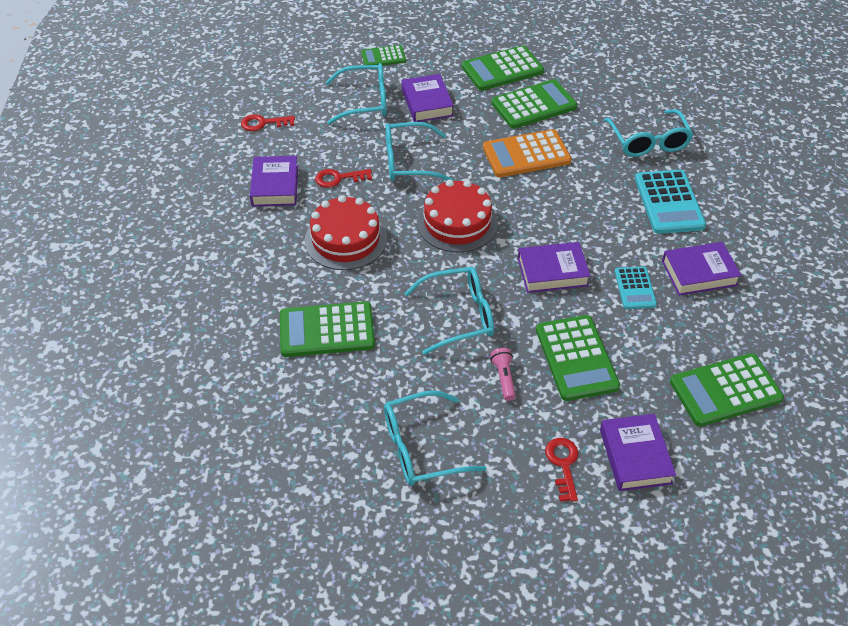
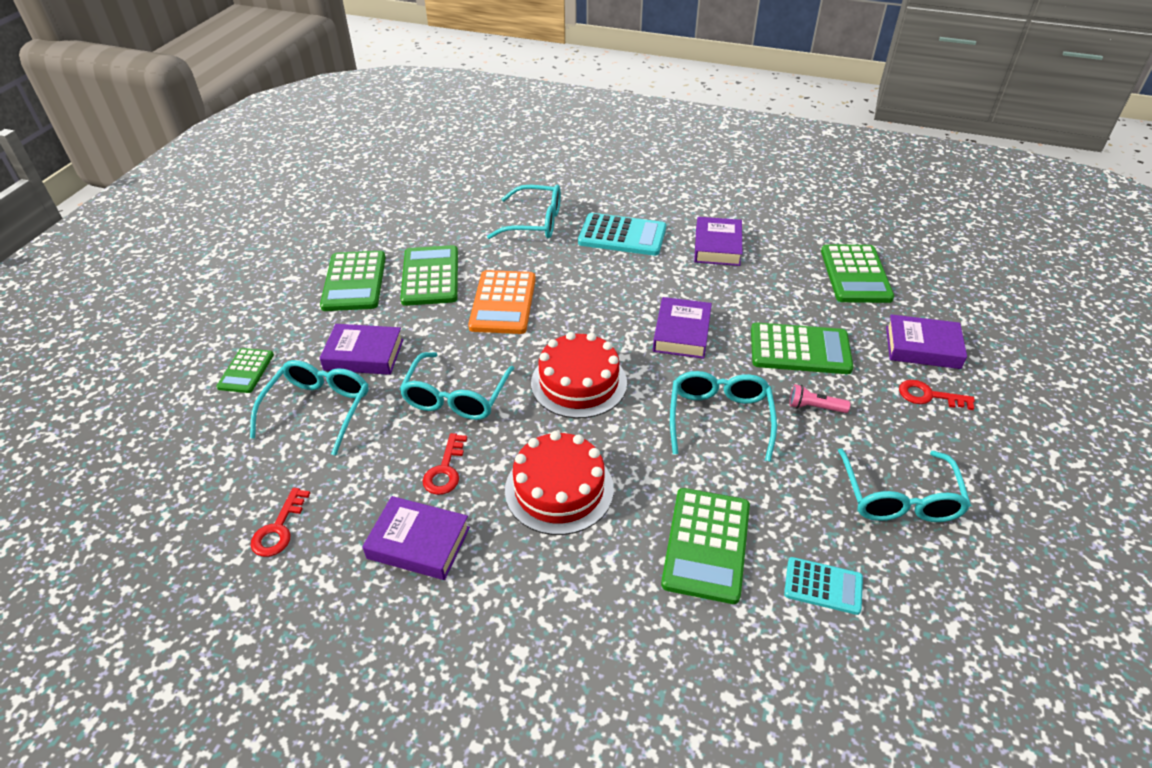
camera: 70 degrees left, 5 degrees down
turquoise calculator [615,266,657,309] -> turquoise calculator moved to [784,557,863,615]

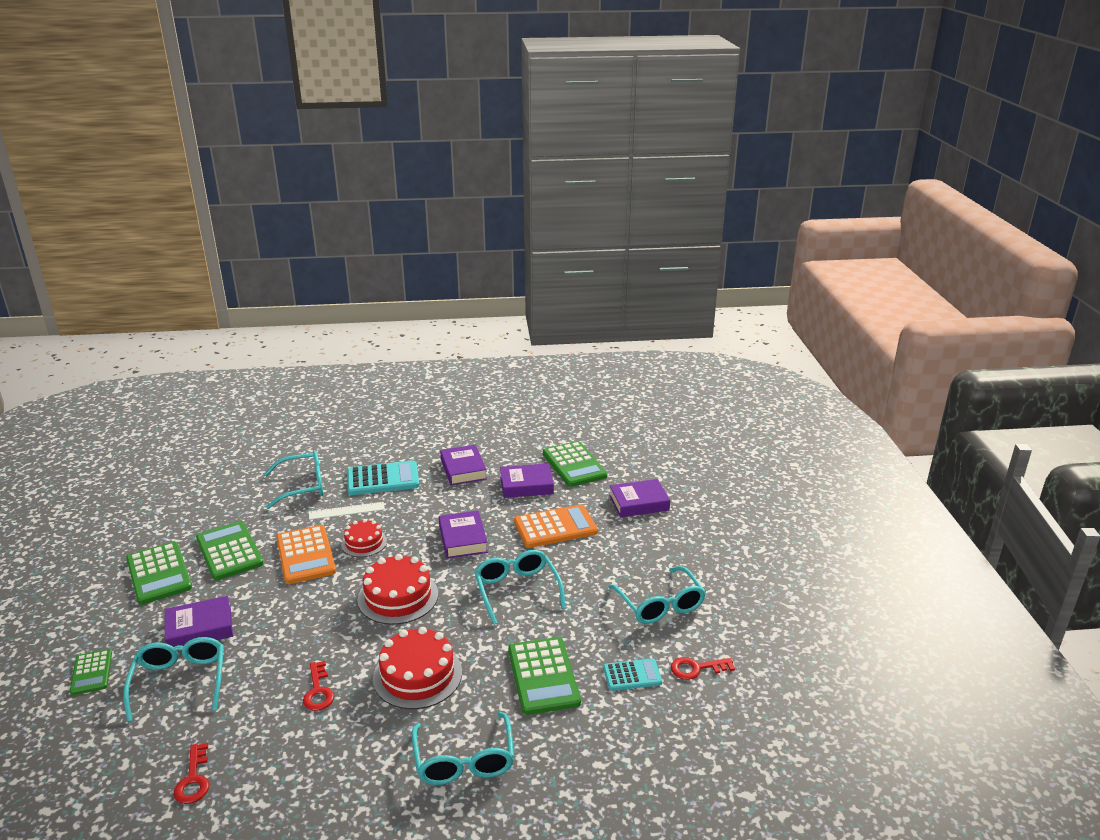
camera: 25 degrees left, 15 degrees down
purple book [362,496,470,580] -> purple book moved to [500,463,554,498]
turquoise glasses [400,352,515,420] -> turquoise glasses moved to [412,712,514,785]
green calculator [751,323,854,374] -> orange calculator [514,504,598,548]
pink flashlight [789,384,851,413] -> none
red key [899,380,975,410] -> red key moved to [671,657,735,680]
none -> white ruler [309,502,385,520]
none -> red cake [341,519,387,557]

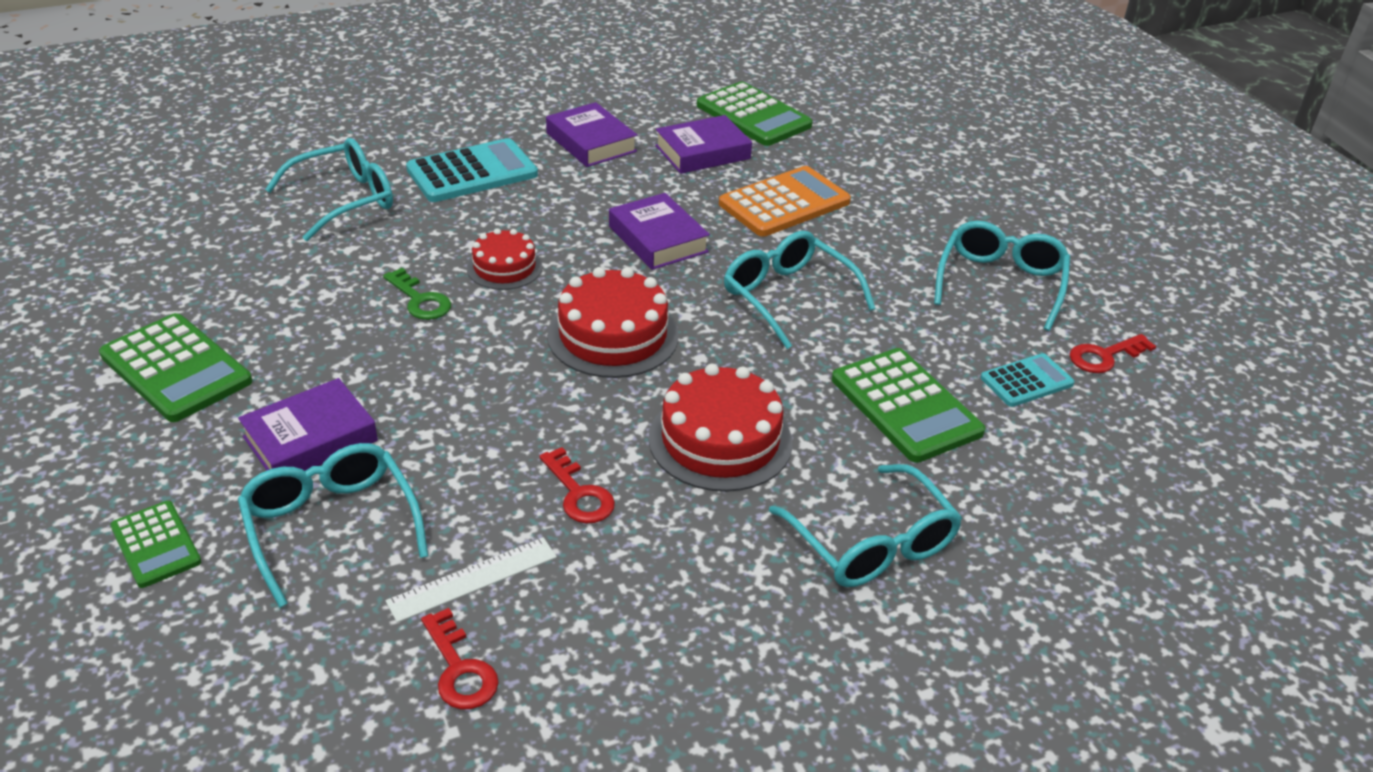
camera: 20 degrees left, 10 degrees up
green calculator [196,521,264,580] -> none
orange calculator [276,525,336,584] -> green key [383,268,451,320]
white ruler [309,502,385,520] -> white ruler moved to [386,537,557,623]
purple book [609,479,670,517] -> none
turquoise glasses [609,566,706,624] -> turquoise glasses turned 120 degrees counterclockwise [934,220,1070,331]

